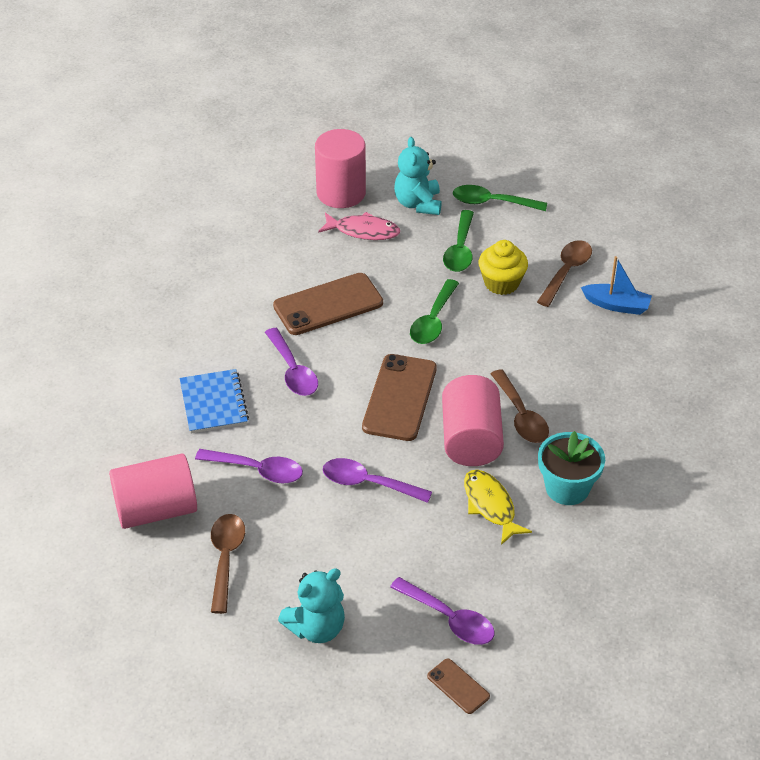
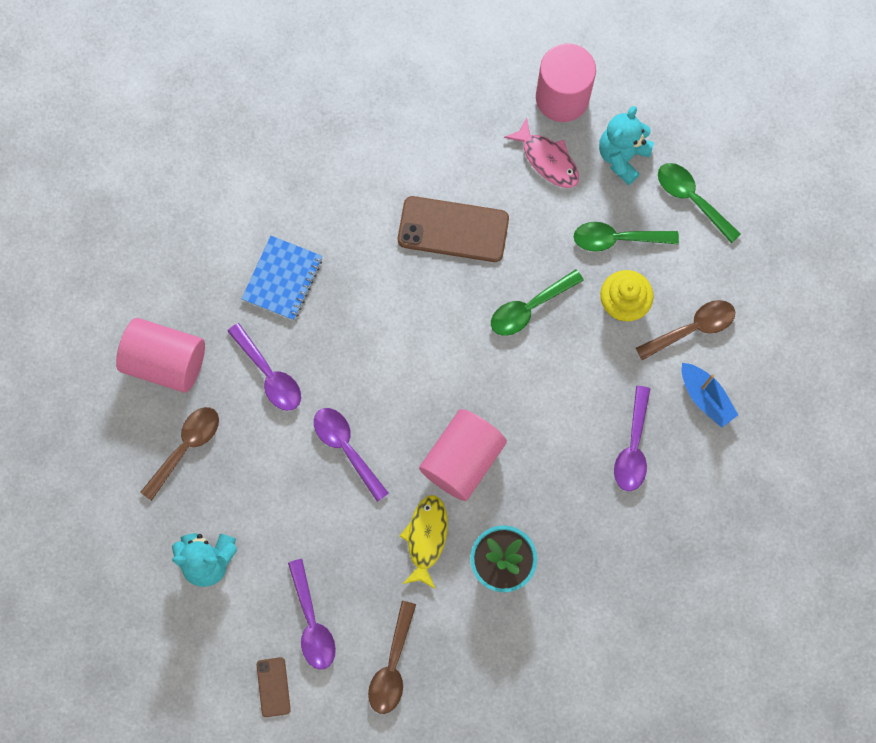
camera: 35 degrees right, 30 degrees up
purple spoon [265,328,318,396] -> purple spoon moved to [614,386,650,491]
brown phone [362,354,437,441] -> none
green spoon [443,210,474,272] -> green spoon turned 45 degrees clockwise [574,222,679,252]
brown spoon [491,369,549,443] -> brown spoon moved to [368,601,416,714]

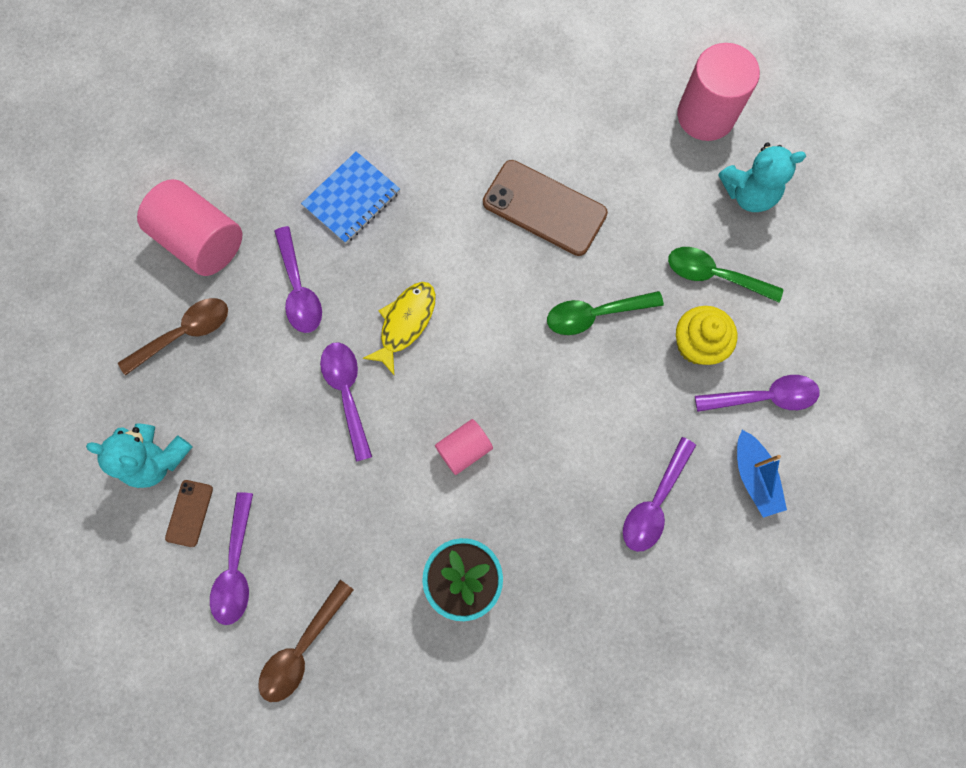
camera: 20 degrees right, 0 degrees up
brown phone [257,657,291,717] -> brown phone moved to [165,480,213,547]
yellow fish [400,495,448,589] -> yellow fish moved to [363,282,436,375]
pink cylinder [419,409,507,501] -> pink cylinder [435,419,493,475], size x0.56
pink fish [504,117,579,188] -> none
turquoise teddy bear [599,106,654,185] -> turquoise teddy bear turned 150 degrees counterclockwise [719,142,806,212]
brown spoon [636,300,735,360] -> purple spoon [695,375,820,412]
green spoon [658,163,741,243] -> none

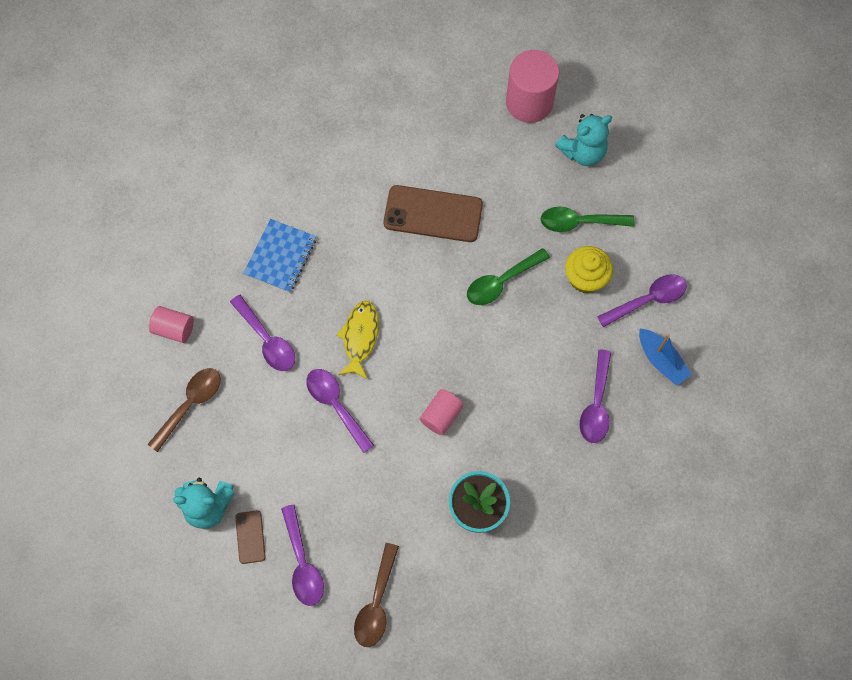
camera: 20 degrees left, 5 degrees down
pink cylinder [137,179,242,276] -> pink cylinder [149,306,194,343], size x0.56

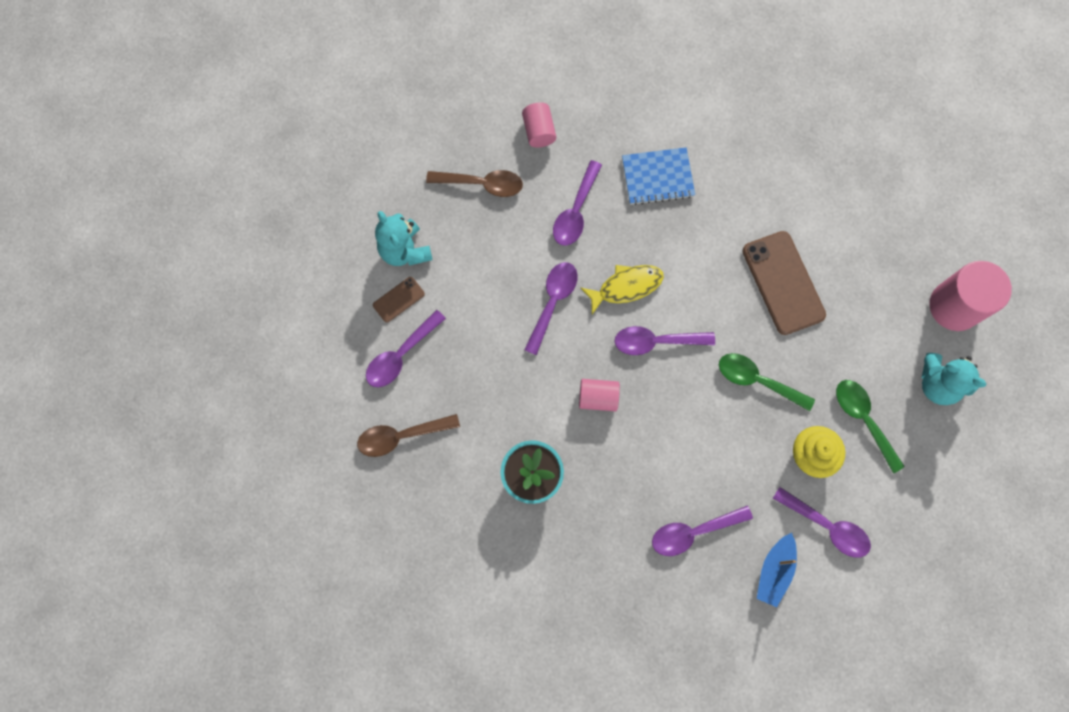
camera: 60 degrees right, 5 degrees up
none -> purple spoon [614,326,715,355]

